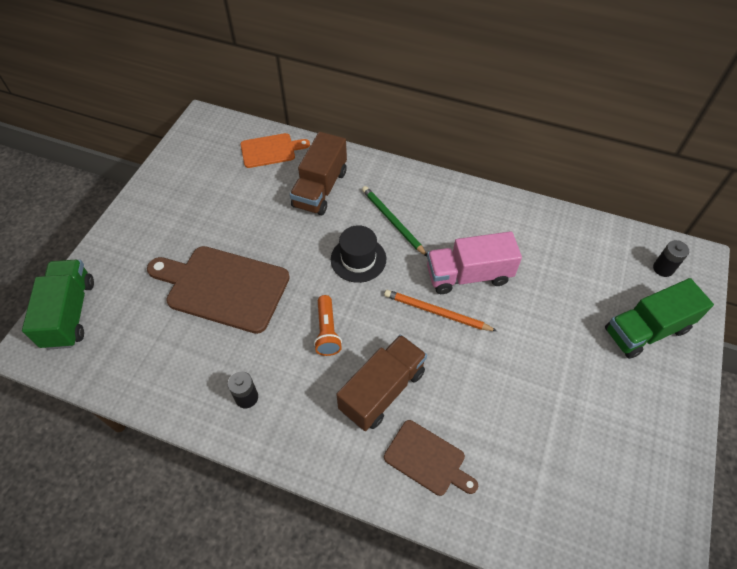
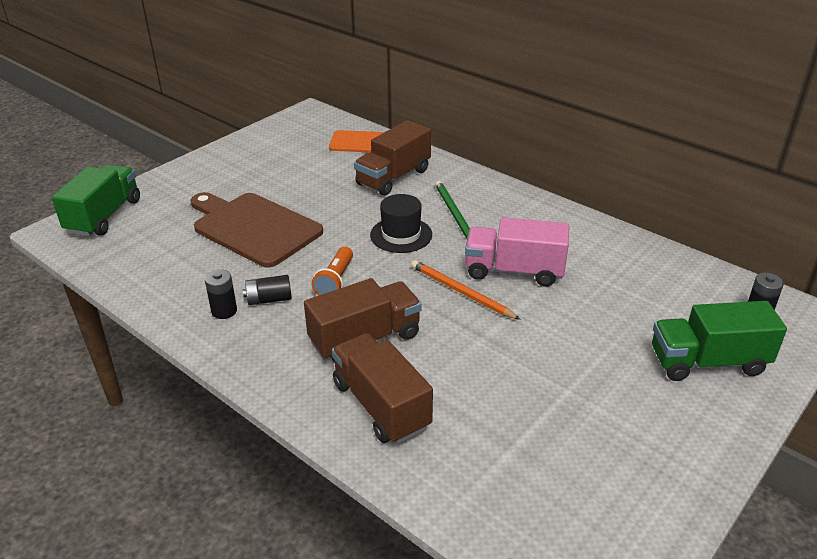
camera: 20 degrees right, 20 degrees down
brown cutting board [384,420,478,496] -> brown truck [332,333,433,444]
none -> black battery [243,275,292,305]

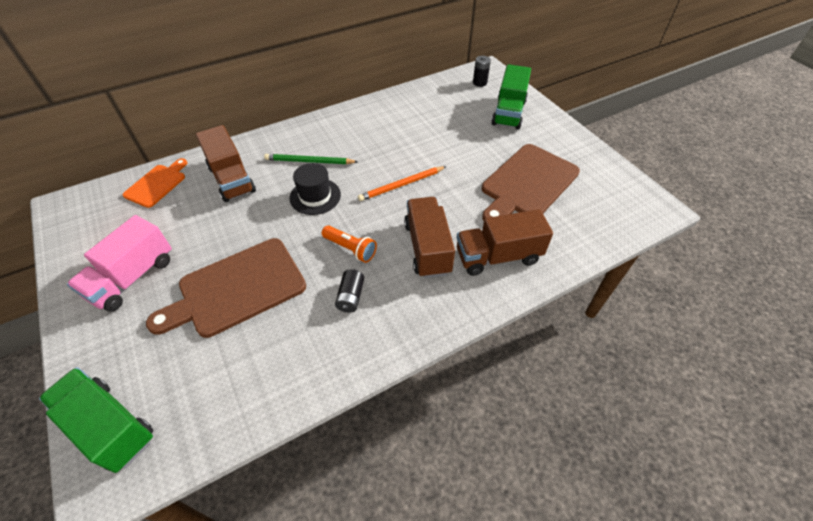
camera: 70 degrees left, 15 degrees up
black battery [205,269,237,319] -> none
pink truck [465,217,569,287] -> pink truck moved to [67,215,172,312]
none -> brown cutting board [482,144,580,221]

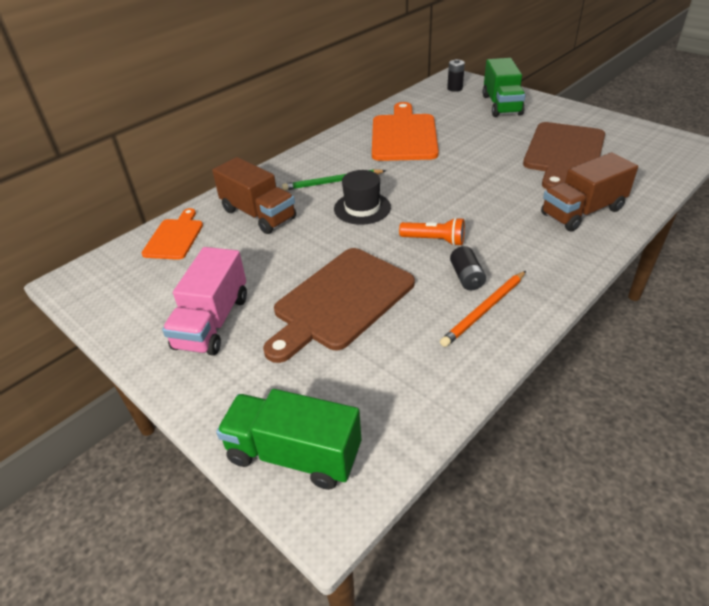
camera: 15 degrees left, 10 degrees down
orange pencil [358,166,447,201] -> orange pencil moved to [440,271,526,347]
brown truck [404,197,455,278] -> none
none -> orange cutting board [372,102,439,161]

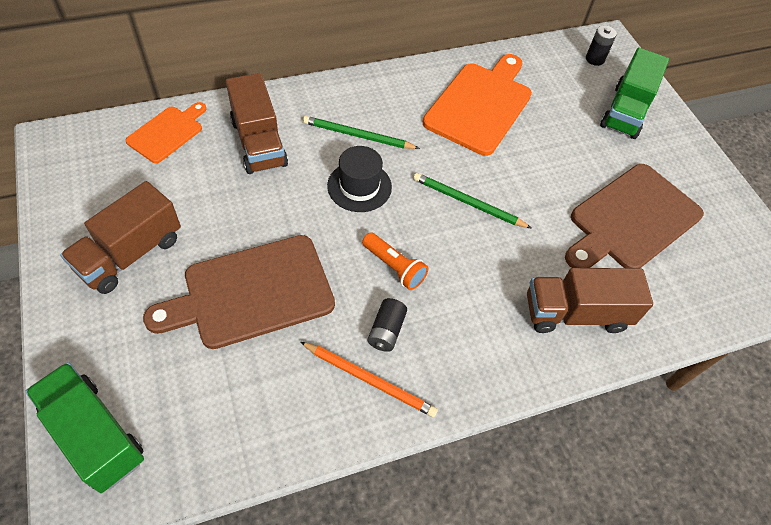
camera: 20 degrees right, 15 degrees up
pink truck [162,247,247,356] -> brown truck [60,181,181,294]
orange pencil [440,271,526,347] -> orange pencil turned 135 degrees counterclockwise [301,342,438,417]
none -> green pencil [413,173,531,228]

